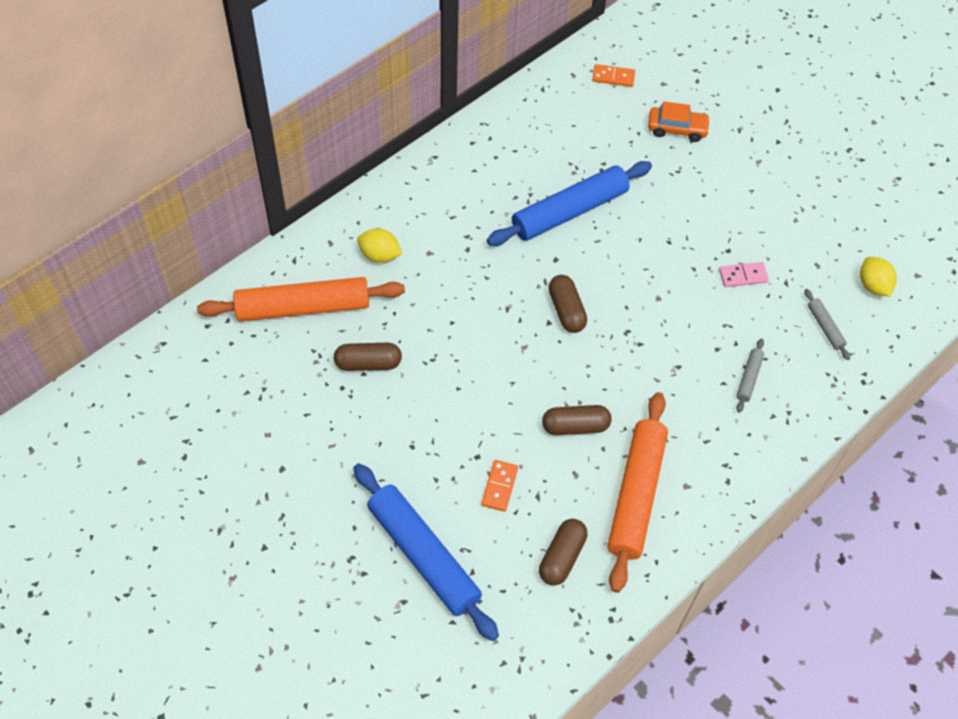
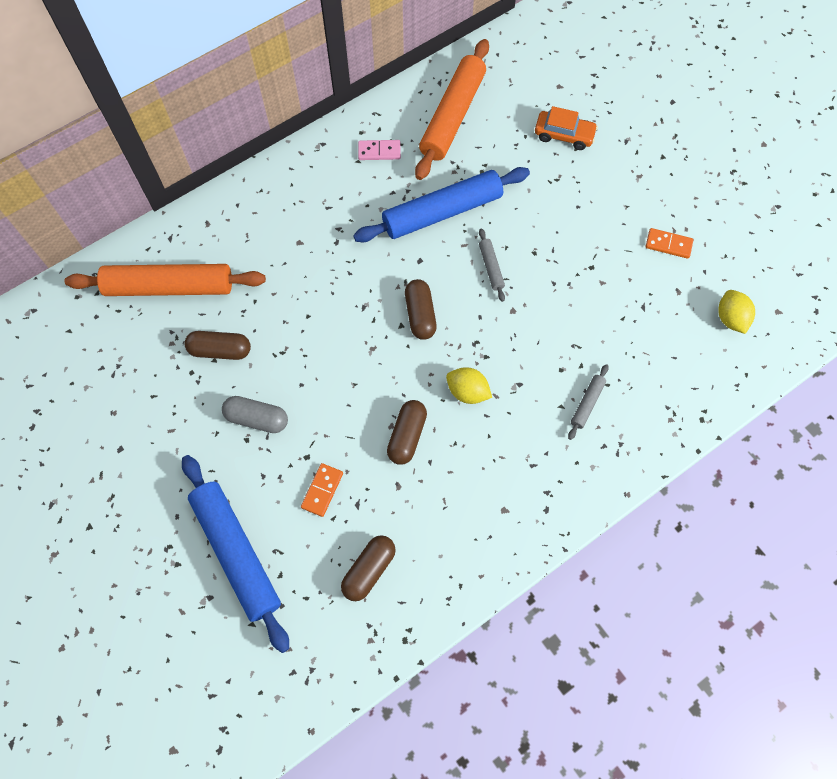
camera: 10 degrees right, 10 degrees up
yellow lemon [357,228,402,263] -> yellow lemon moved to [446,367,492,404]
brown capsule [542,405,612,435] -> brown capsule turned 75 degrees counterclockwise [387,400,427,465]
orange domino [592,64,635,87] -> orange domino moved to [646,228,693,259]
orange rolling pin [607,392,668,593] -> orange rolling pin moved to [415,39,489,180]
pink domino [719,262,769,287] -> pink domino moved to [358,140,401,160]
grey rolling pin [804,289,850,360] -> grey rolling pin moved to [479,228,505,302]
none -> grey capsule [222,396,288,433]

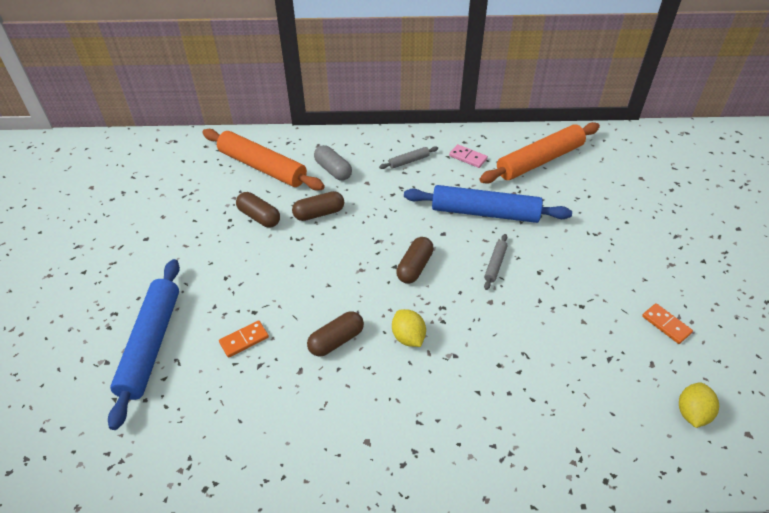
camera: 35 degrees right, 20 degrees down
grey capsule [222,396,288,433] -> grey capsule moved to [314,145,352,181]
brown capsule [341,535,396,601] -> brown capsule moved to [292,191,344,221]
orange car [535,106,598,150] -> none
grey rolling pin [568,364,609,440] -> grey rolling pin moved to [379,147,438,169]

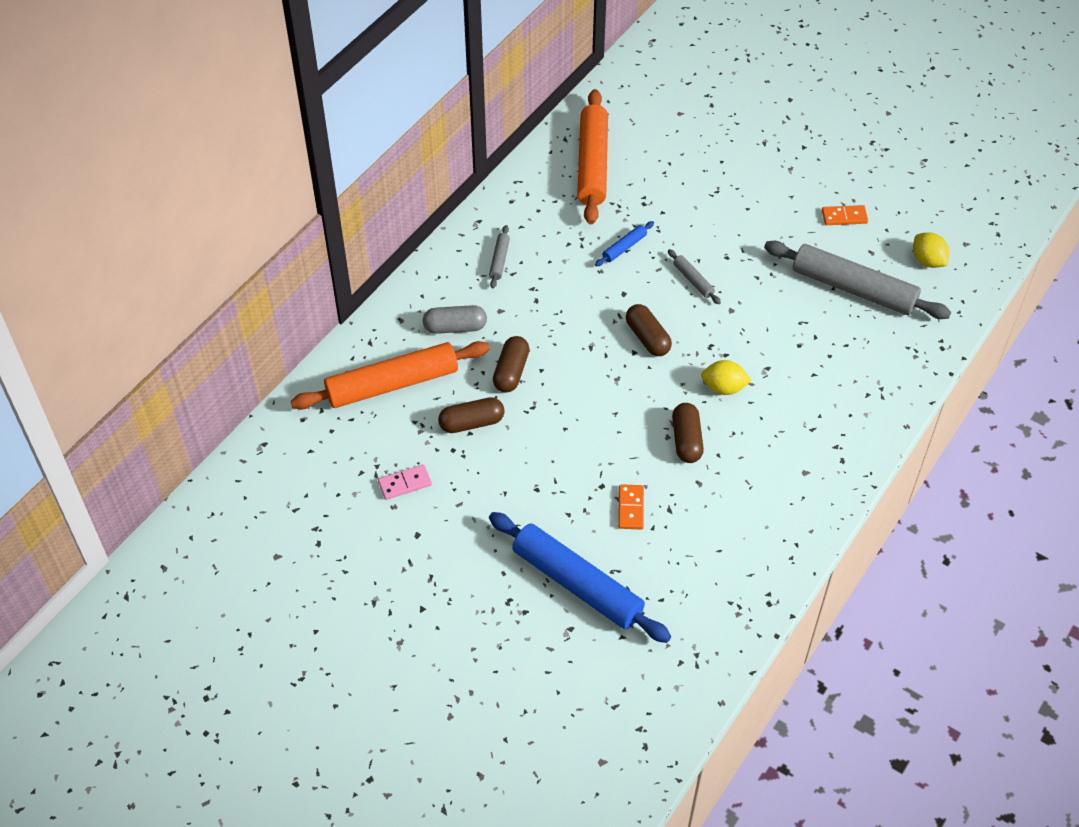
camera: 55 degrees left, 5 degrees up
blue rolling pin [404,185,572,223] -> blue rolling pin [595,221,654,266], size x0.43
pink domino [449,144,488,168] -> pink domino moved to [378,464,432,500]
none -> grey rolling pin [764,241,951,319]

